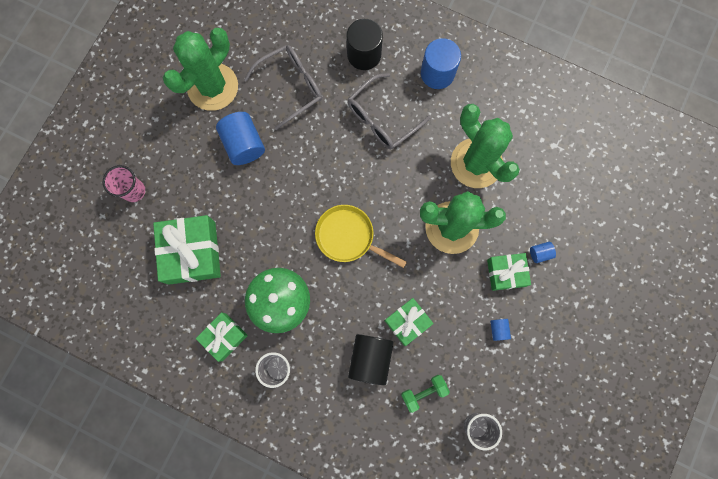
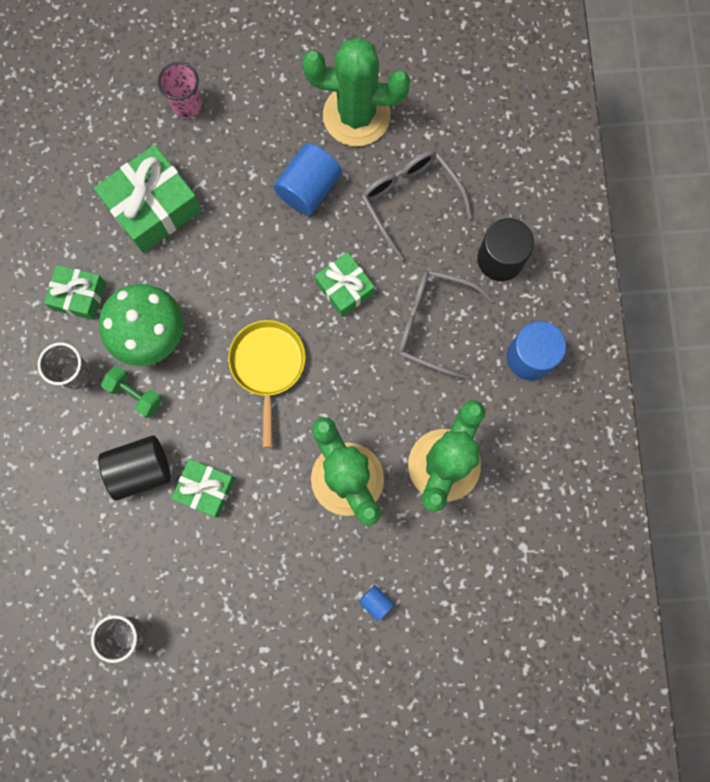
camera: 60 degrees right, 0 degrees up
grey glasses [244,45,322,130] -> grey glasses turned 150 degrees counterclockwise [361,150,472,261]
green dumbbell [401,375,450,413] -> green dumbbell moved to [101,366,163,418]
green gift [487,253,531,291] -> green gift moved to [315,252,375,317]
blue cylinder [490,319,511,341] -> none

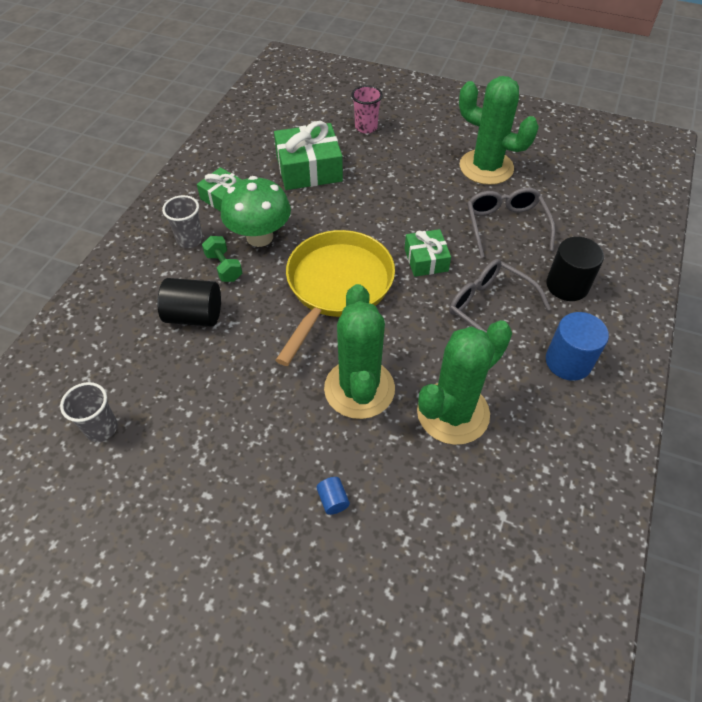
camera: 25 degrees right, 25 degrees down
green gift [171,459,235,517] -> none
yellow pan [228,320,306,448] -> yellow pan [276,230,395,366], size x1.59
blue cylinder [274,143,342,215] -> none

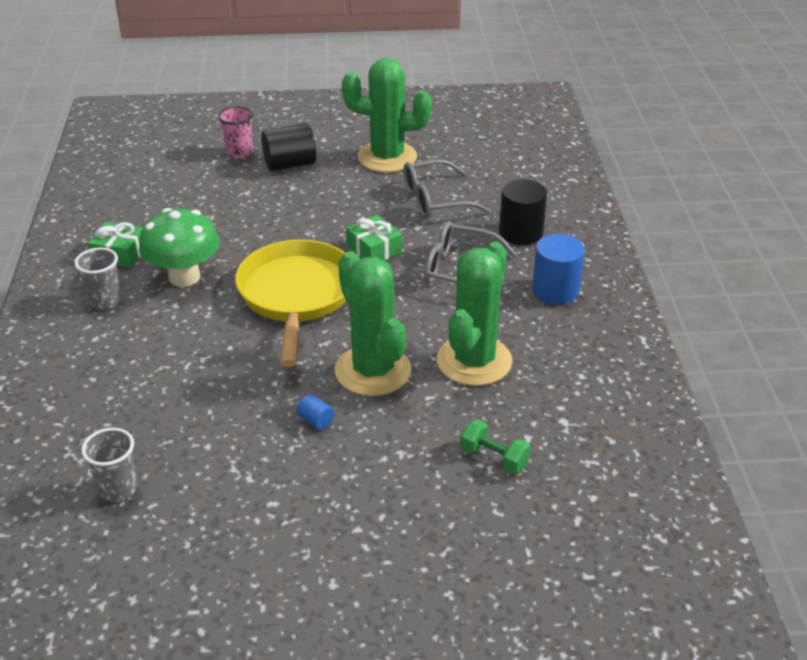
camera: 25 degrees left, 15 degrees down
black cylinder [157,278,221,327] -> black cylinder moved to [261,123,316,171]
green dumbbell [202,236,242,282] -> green dumbbell moved to [460,420,530,474]
green gift [274,121,343,190] -> none
blue cylinder [316,477,350,515] -> blue cylinder moved to [297,394,335,430]
grey glasses [467,188,555,258] -> grey glasses turned 75 degrees counterclockwise [403,160,491,219]

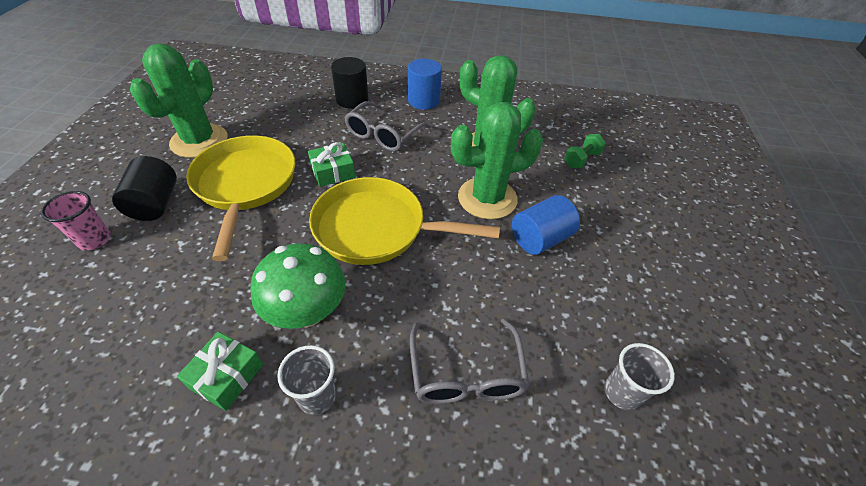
camera: 80 degrees left, 10 degrees up
blue cylinder [297,394,335,430] -> blue cylinder [512,195,580,255], size x2.12
grey glasses [403,160,491,219] -> grey glasses moved to [410,318,529,404]
none -> yellow pan [186,136,295,261]

